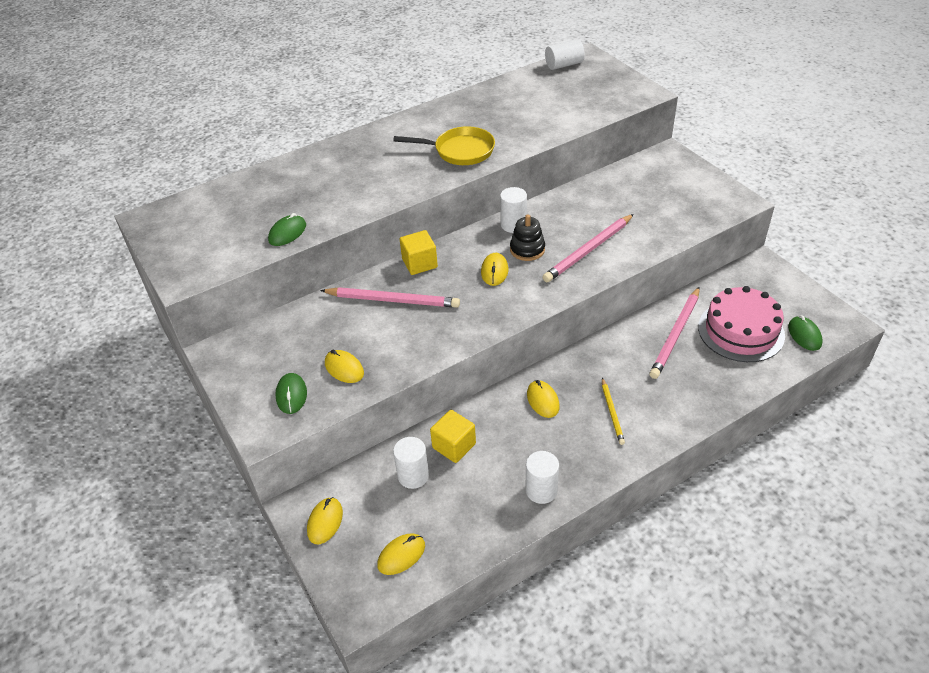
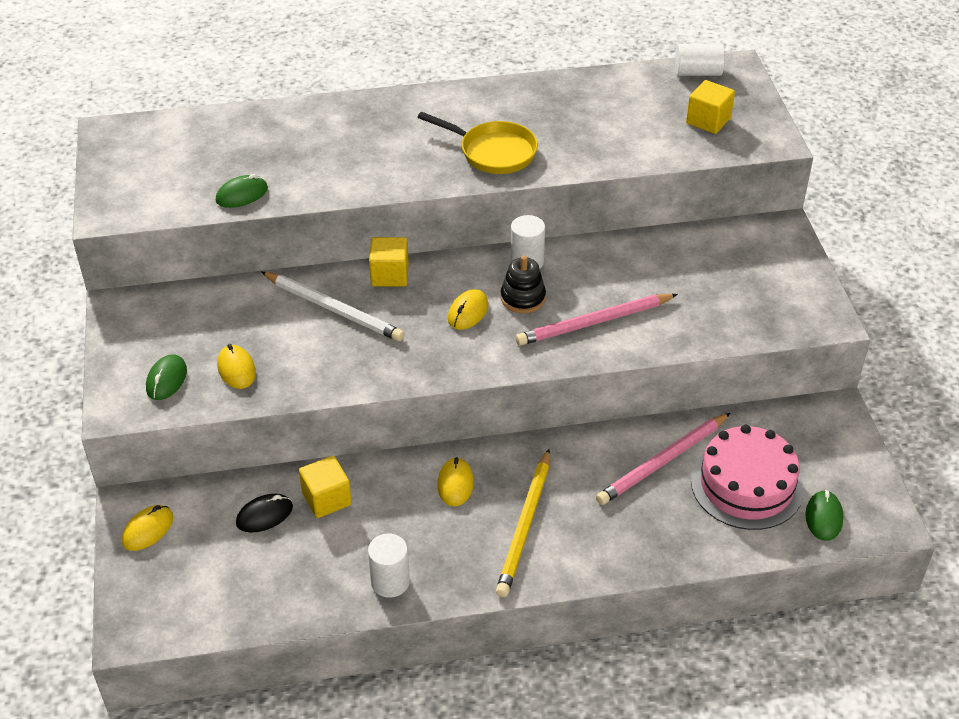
camera: 20 degrees right, 0 degrees up
pink pencil [320,287,460,308] -> white pencil [261,272,405,341]
yellow mouse [377,534,425,575] -> none
white cylinder [393,437,429,489] -> black mouse [236,494,293,533]
yellow pencil [602,378,625,445] -> yellow pencil [496,449,550,597], size x1.76
none -> yellow cube [686,80,735,134]

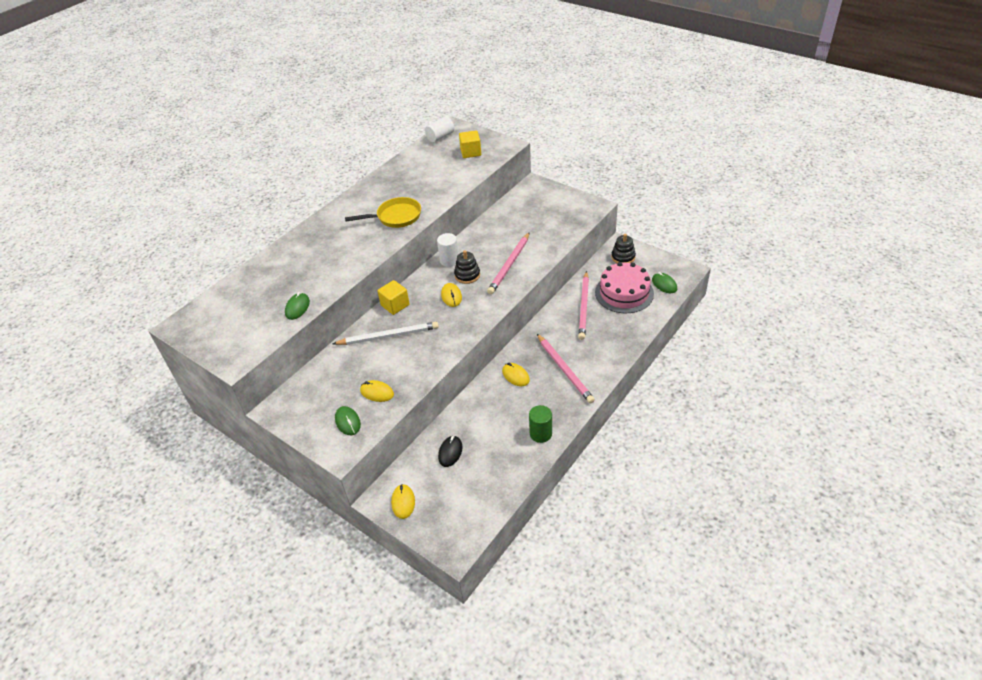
camera: 40 degrees left, 0 degrees up
yellow cube [299,456,352,518] -> none
white cylinder [368,534,410,598] -> green cylinder [529,405,552,443]
yellow pencil [496,449,550,597] -> pink pencil [537,334,595,404]
none -> black stacking toy [611,234,636,263]

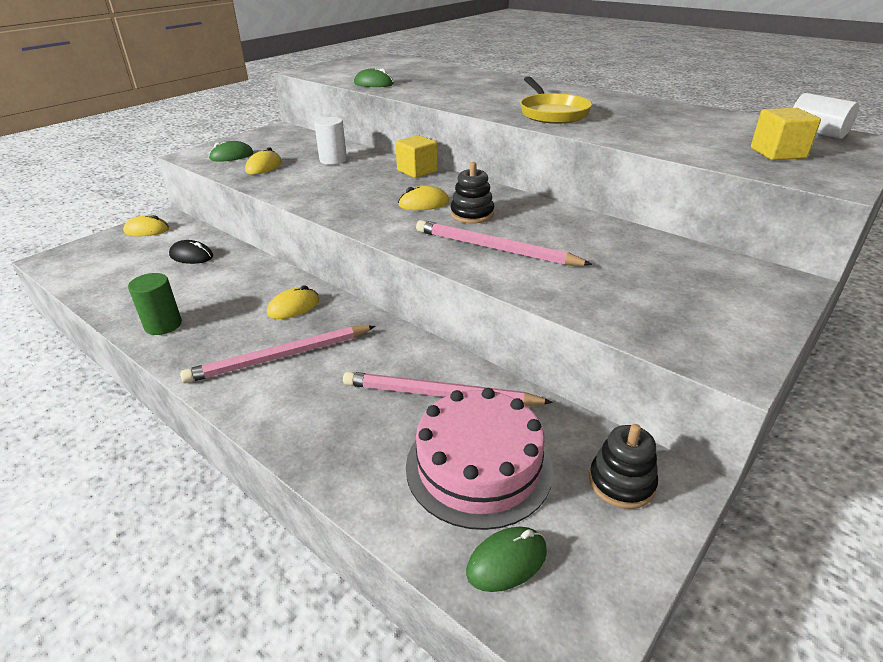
camera: 90 degrees right, 10 degrees down
white pencil [333,322,439,345] -> none
white cylinder [437,233,458,267] -> white cylinder moved to [314,117,347,165]

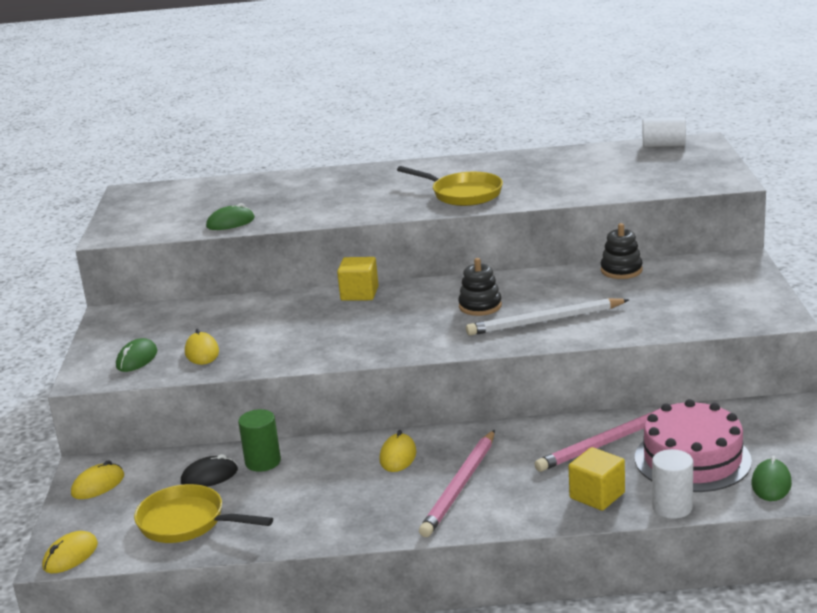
camera: 40 degrees left, 10 degrees down
green cylinder [128,273,182,335] -> green cylinder moved to [238,409,281,472]
white cylinder [314,117,347,165] -> white cylinder moved to [652,449,693,519]
yellow mouse [398,186,449,210] -> yellow mouse moved to [42,531,98,573]
pink pencil [416,220,593,266] -> white pencil [466,298,629,336]
black stacking toy [589,424,658,509] -> black stacking toy moved to [601,223,643,279]
yellow cube [751,108,821,160] -> yellow cube moved to [569,447,625,511]
none -> yellow pan [134,484,273,543]

